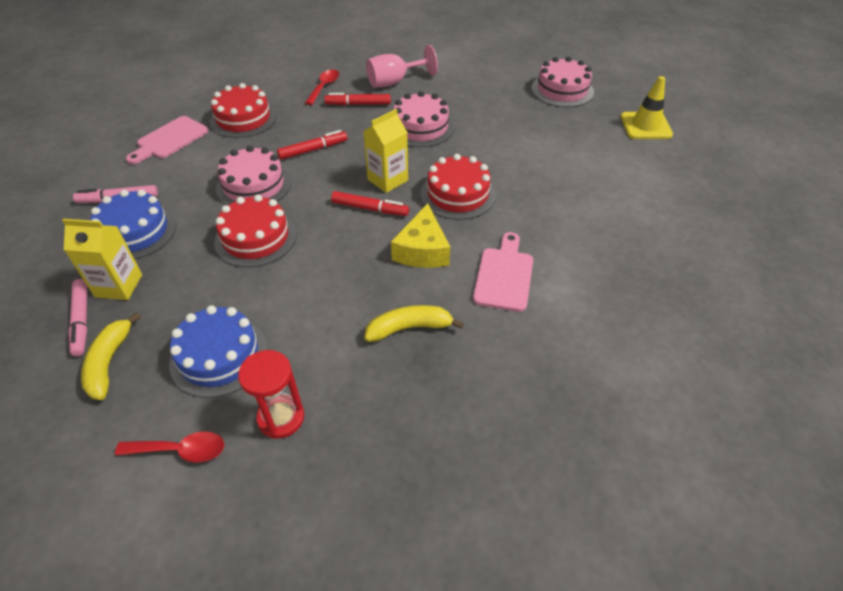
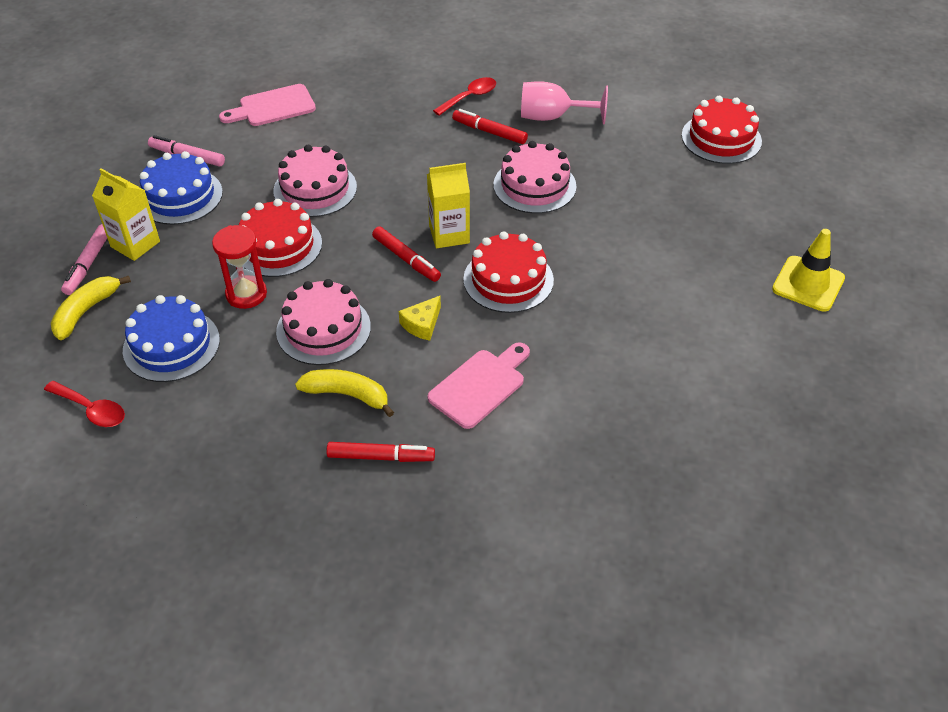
camera: 30 degrees right, 0 degrees up
red cake [210,83,277,138] -> red cake moved to [682,96,762,164]
red hourglass [238,350,304,439] -> red hourglass moved to [212,225,267,309]
red marker [277,130,348,160] -> red marker moved to [326,442,435,462]
yellow cheese [391,203,450,268] -> yellow cheese [399,296,441,341], size x0.61
pink cake [531,57,594,107] -> pink cake moved to [276,279,371,365]

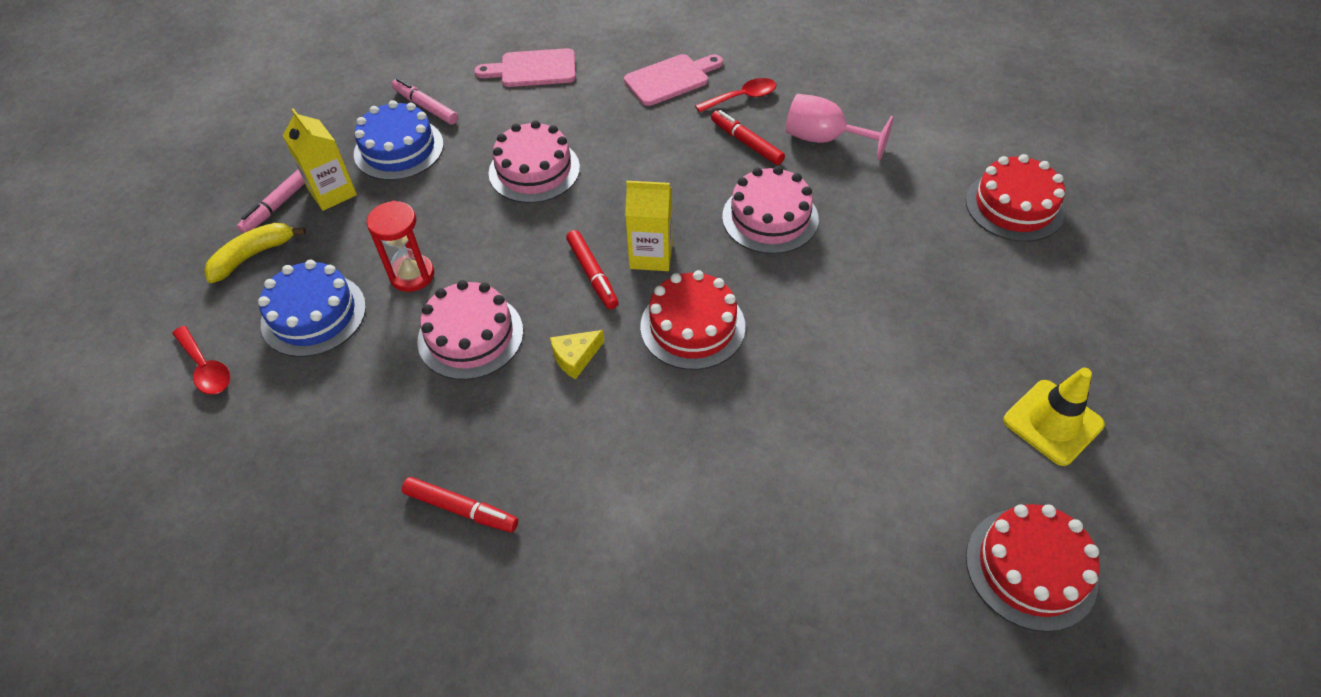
camera: 20 degrees right, 5 degrees up
red cake [239,199,322,277] -> red cake moved to [966,504,1100,632]
yellow banana [295,369,394,417] -> none
pink cutting board [428,342,530,429] -> pink cutting board moved to [624,54,723,106]

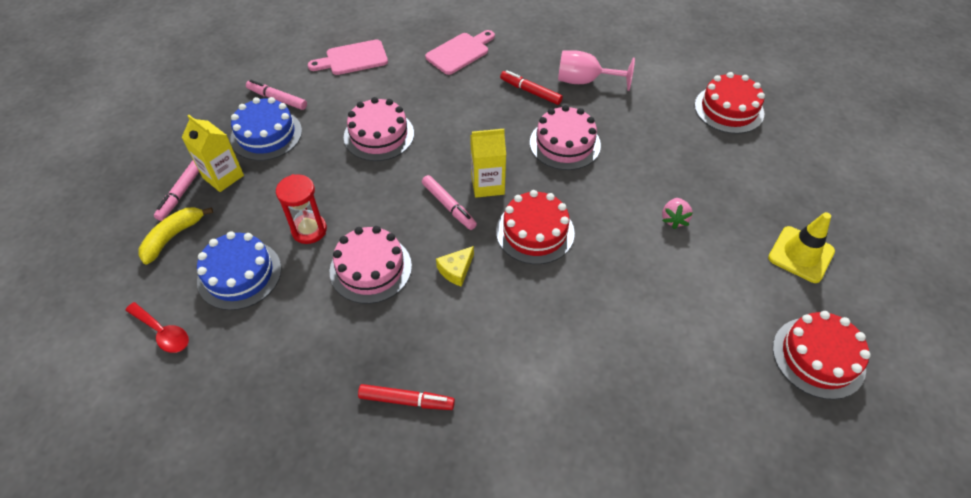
camera: 15 degrees left, 0 degrees up
red marker [566,230,619,309] -> pink marker [422,175,477,230]
red spoon [695,78,776,113] -> none
none -> pink strawberry [662,198,693,229]

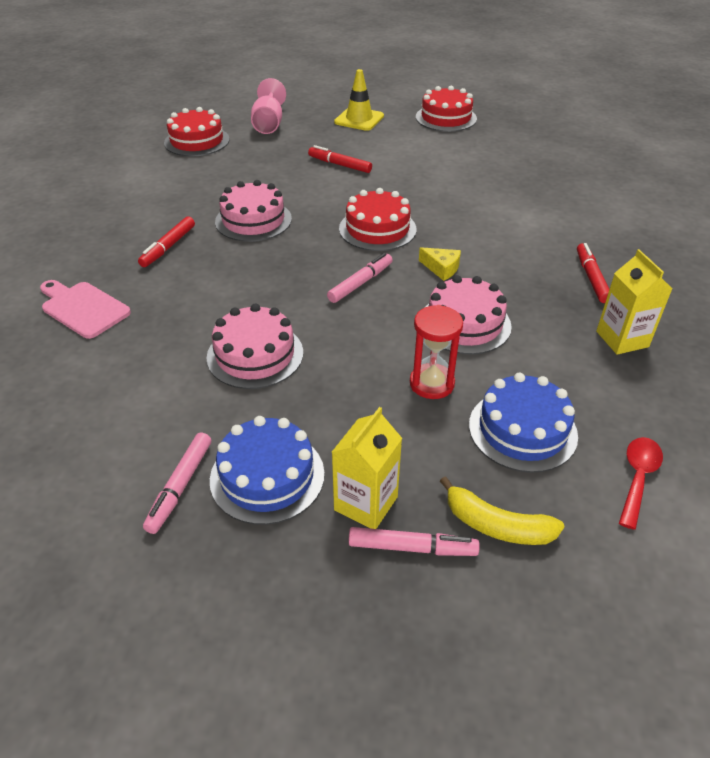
camera: 100 degrees left, 10 degrees down
pink cutting board [308,40,388,75] -> none
yellow carton [470,129,506,198] -> yellow carton moved to [596,249,672,355]
pink goblet [558,51,635,91] -> pink goblet moved to [251,78,286,134]
pink strawberry [662,198,693,229] -> red marker [308,145,372,173]

